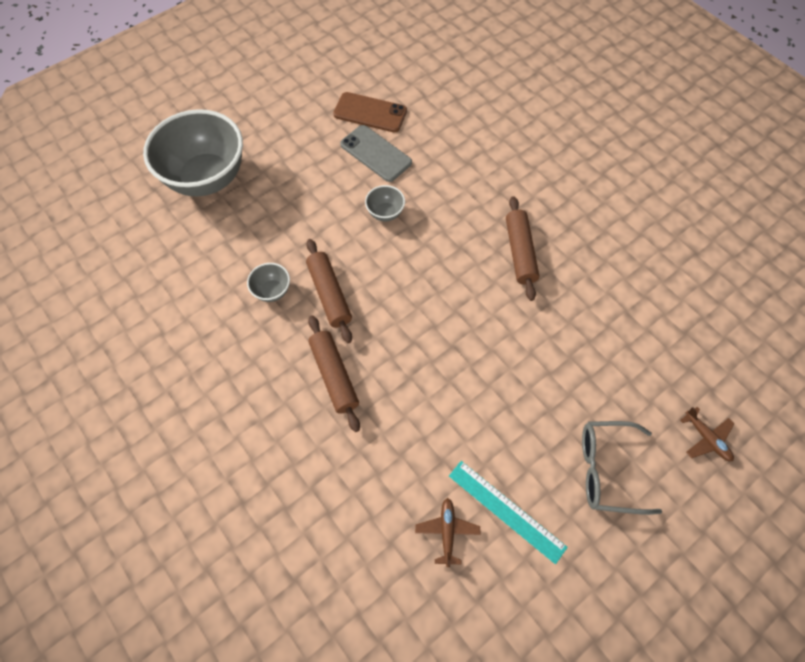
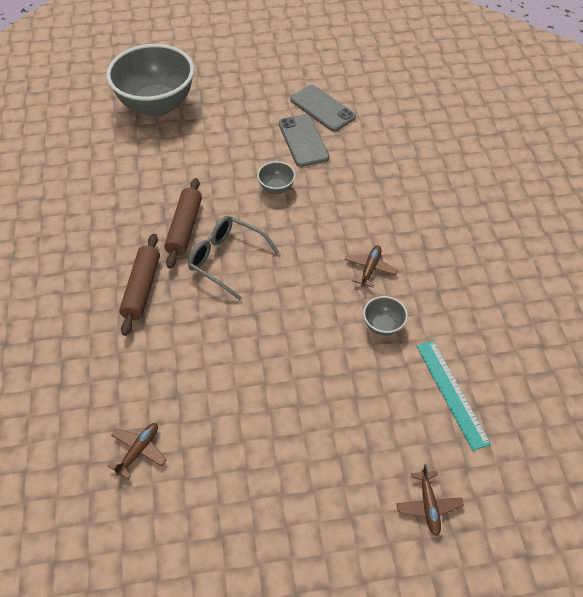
camera: 30 degrees right, 10 degrees down
grey bowl [247,263,290,302] -> grey bowl moved to [363,296,408,336]
brown phone [333,92,407,132] -> grey phone [290,85,356,132]
turquoise ruler [449,461,568,564] -> turquoise ruler moved to [416,340,491,451]
brown rolling pin [506,196,539,301] -> brown plane [345,245,398,287]
grey glasses [582,421,662,515] -> grey glasses moved to [188,216,279,300]

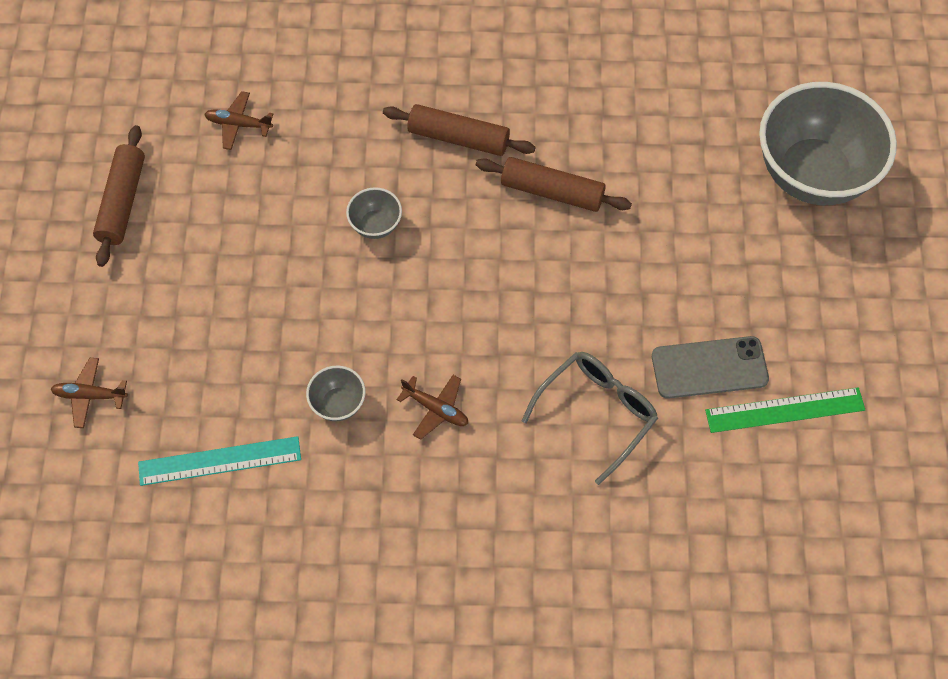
camera: 100 degrees right, 10 degrees up
brown plane [108,423,166,479] -> brown plane turned 150 degrees clockwise [204,91,273,150]
grey glasses [188,216,279,300] -> grey glasses moved to [521,352,658,485]
grey bowl [257,161,296,194] -> grey bowl moved to [346,187,402,239]
grey phone [290,85,356,132] -> green ruler [705,387,865,433]
none -> brown rolling pin [93,125,145,267]

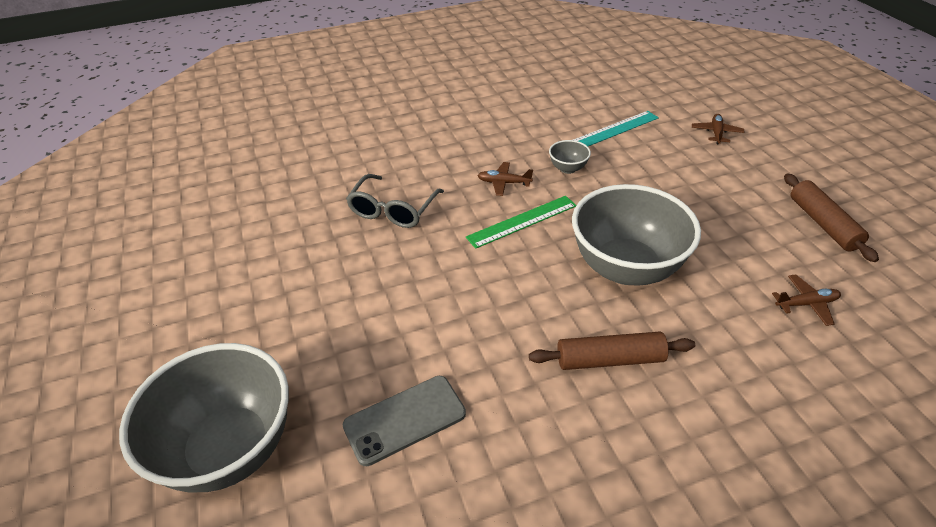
camera: 160 degrees right, 20 degrees down
brown plane [51,358,128,428] -> brown plane turned 60 degrees counterclockwise [692,114,744,145]
grey bowl [346,187,402,239] -> grey bowl [572,184,701,286], size x2.43
brown rolling pin [476,157,632,212] -> none
grey phone [652,336,769,399] -> grey phone moved to [343,376,466,466]
green ruler [705,387,865,433] -> green ruler moved to [466,196,577,249]

